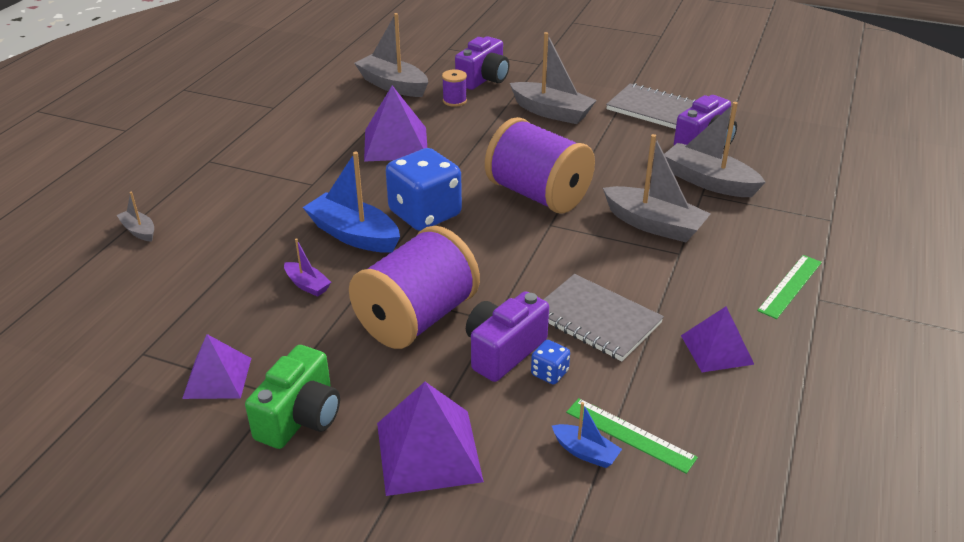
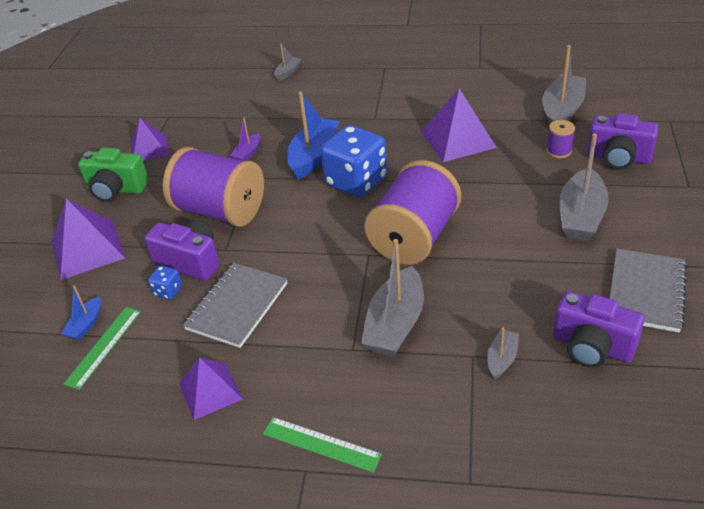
camera: 80 degrees right, 5 degrees up
grey boat [664,102,765,197] -> grey boat [487,328,519,380], size x0.50

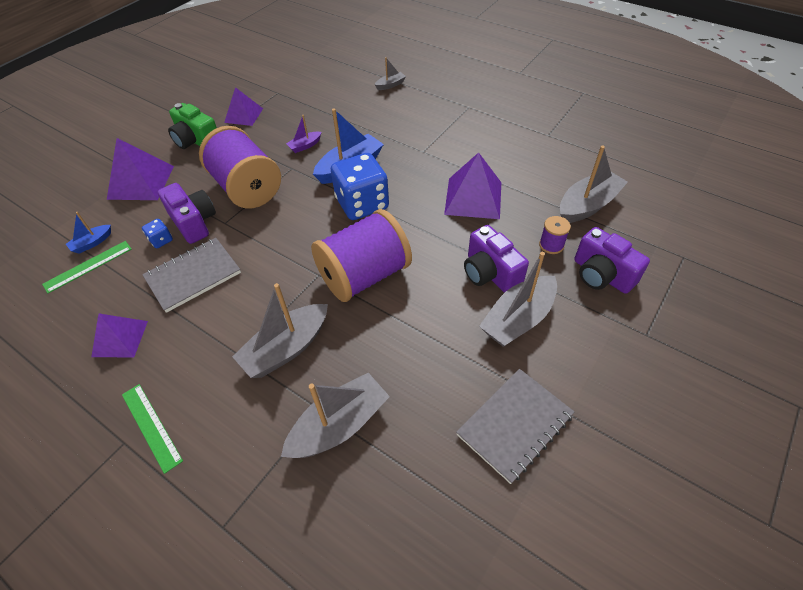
camera: 25 degrees right, 10 degrees up
grey boat [487,328,519,380] -> grey boat [281,373,390,458], size x2.00
purple camera [553,291,645,368] -> purple camera moved to [464,225,529,293]

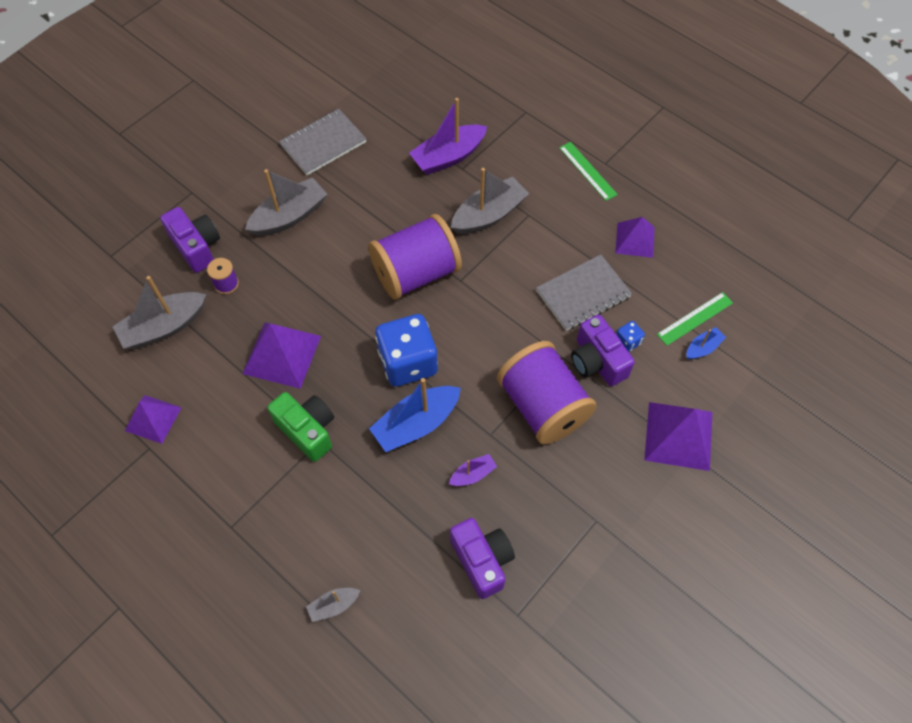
camera: 175 degrees left, 10 degrees up
green camera [168,103,217,149] -> green camera moved to [267,392,334,462]
purple pyramid [224,87,263,126] -> purple pyramid moved to [125,395,182,444]
grey boat [281,373,390,458] -> purple boat [409,98,487,175]
purple camera [464,225,529,293] -> purple camera moved to [450,518,515,599]

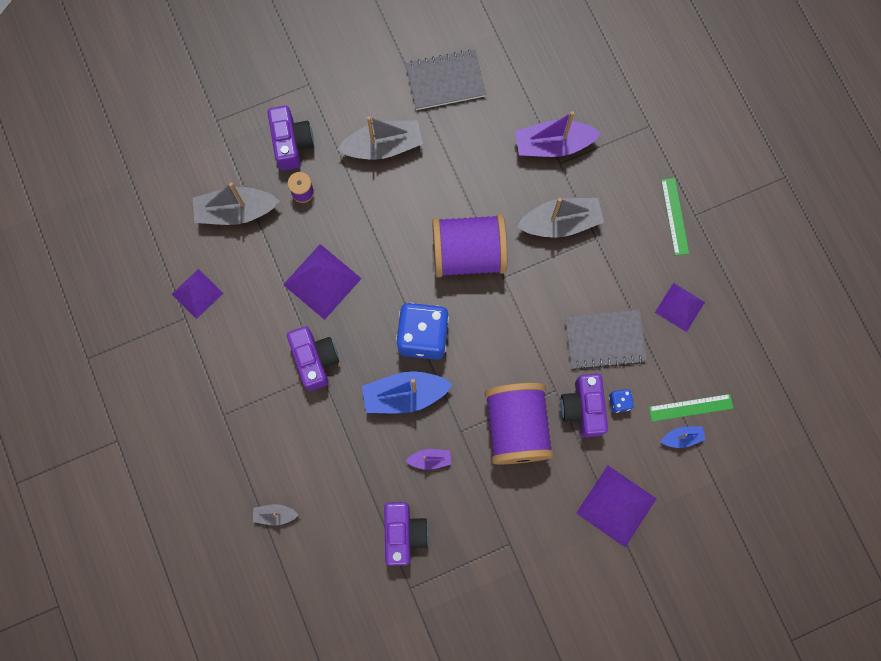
camera: 25 degrees right, 15 degrees up
green camera [267,392,334,462] -> purple camera [287,326,339,391]

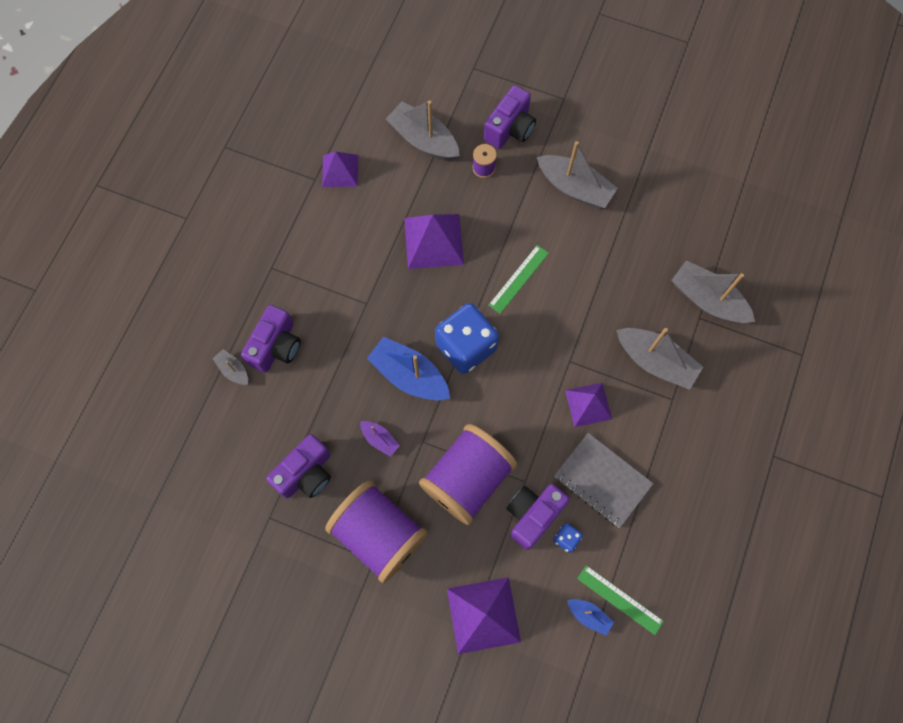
camera: 45 degrees right, 5 degrees down
purple camera [287,326,339,391] -> purple camera moved to [241,305,300,373]
grey notebook [406,49,486,110] -> none
purple spool [432,214,507,277] -> purple spool moved to [325,480,428,583]
purple boat [515,111,601,157] -> grey boat [671,261,755,323]
purple pyramid [655,283,705,332] -> purple pyramid moved to [565,383,612,427]
green ruler [661,178,689,256] -> green ruler moved to [488,245,549,314]

